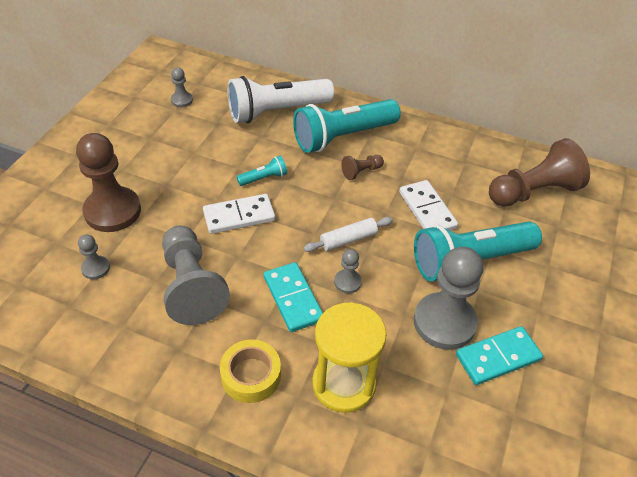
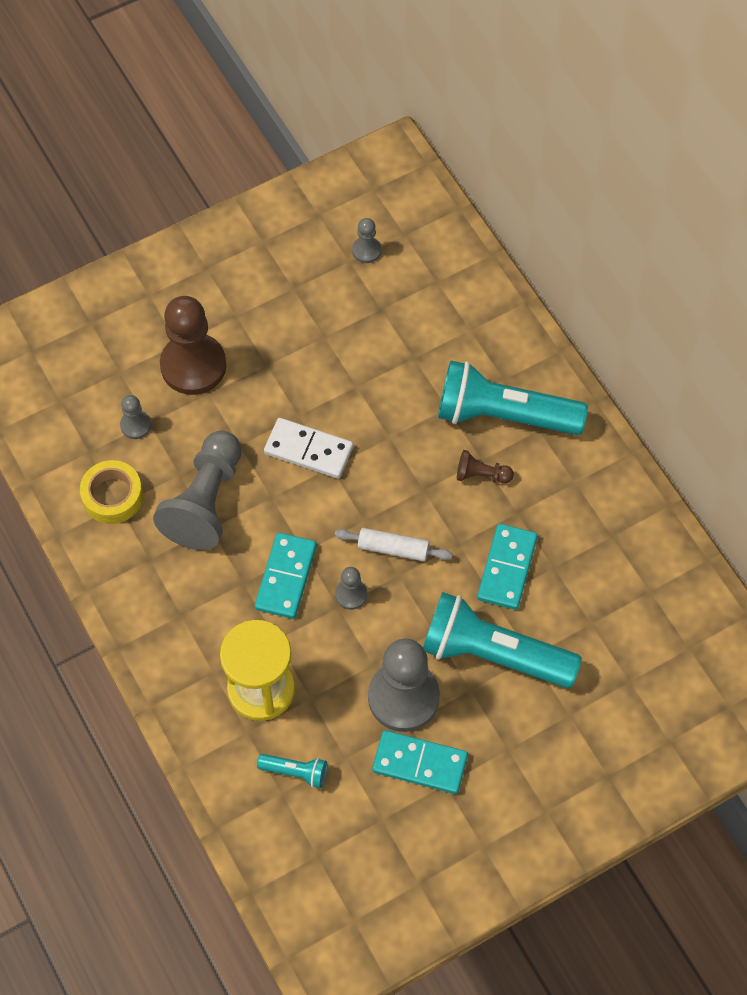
camera: 40 degrees right, 15 degrees up
yellow tape [220,339,281,403] -> yellow tape moved to [80,460,143,524]
white flashlight [228,76,334,123] -> none
turquoise flashlight [237,156,287,186] -> turquoise flashlight moved to [257,754,327,788]
white domino [399,180,458,230] -> turquoise domino [477,524,538,610]
brown pawn [489,138,590,207] -> none

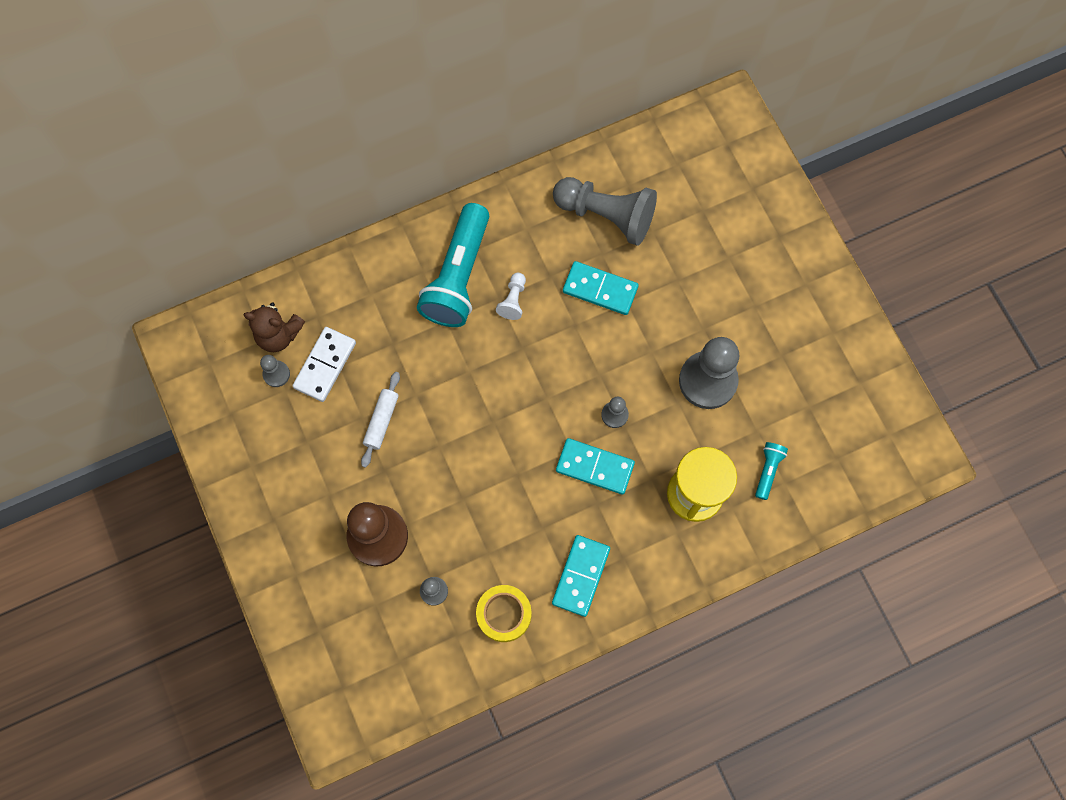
camera: 85 degrees left, 10 degrees up
grey pawn [153,431,241,550] -> grey pawn moved to [553,177,657,246]
white domino [264,418,353,479] -> white domino moved to [293,327,356,402]
white rolling pin [335,528,453,561] -> white rolling pin moved to [361,372,400,468]
turquoise domino [372,730,468,794] -> turquoise domino moved to [552,535,610,617]
turquoise flashlight [423,592,582,688] -> none
brown pawn [457,450,514,484] -> white pawn [496,273,526,320]
none -> brown teddy bear [244,302,305,352]

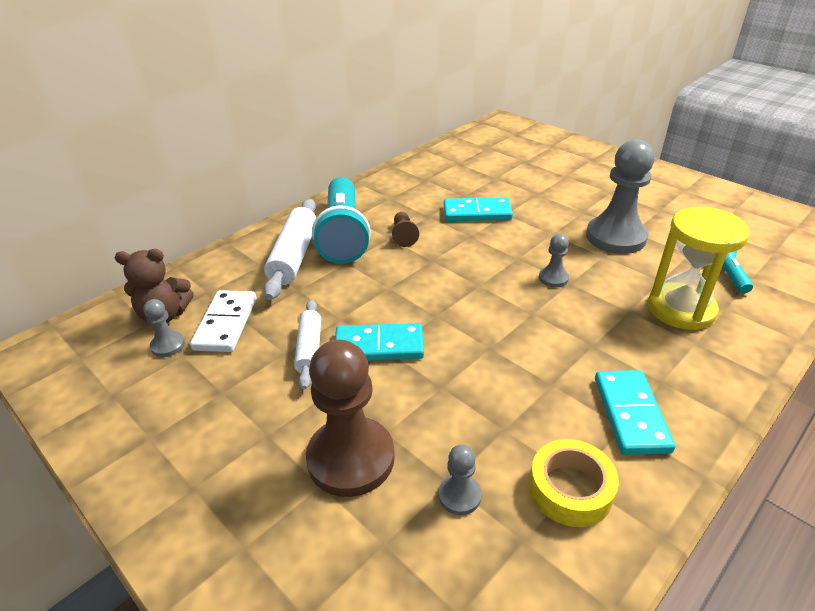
camera: 20 degrees left, 35 degrees down
white pawn [496,273,526,320] -> brown pawn [392,212,419,247]
grey pawn [553,177,657,246] -> none
turquoise domino [556,438,635,495] -> turquoise domino moved to [335,323,424,361]
none -> white rolling pin [263,199,316,300]

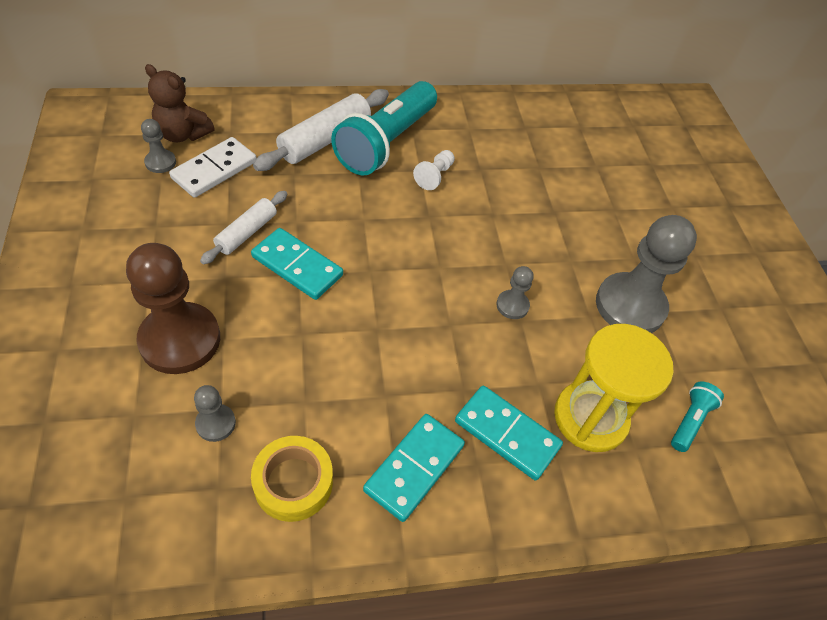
camera: 30 degrees right, 15 degrees up
brown pawn [392,212,419,247] -> white pawn [413,150,455,190]
turquoise domino [444,197,513,221] -> turquoise domino moved to [455,386,563,480]

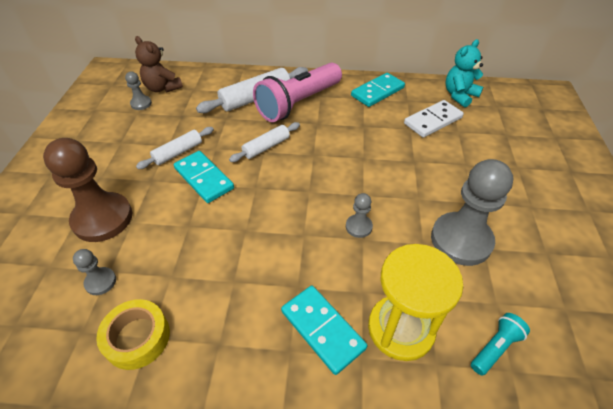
camera: 20 degrees right, 5 degrees down
white domino [169,137,257,198] -> white domino moved to [404,100,464,138]
turquoise flashlight [331,81,437,175] -> pink flashlight [253,63,342,122]
turquoise domino [363,414,465,522] -> turquoise domino moved to [351,73,405,107]
white pawn [413,150,455,190] -> none
none -> white rolling pin [229,122,300,162]
none -> turquoise teddy bear [445,39,483,107]

